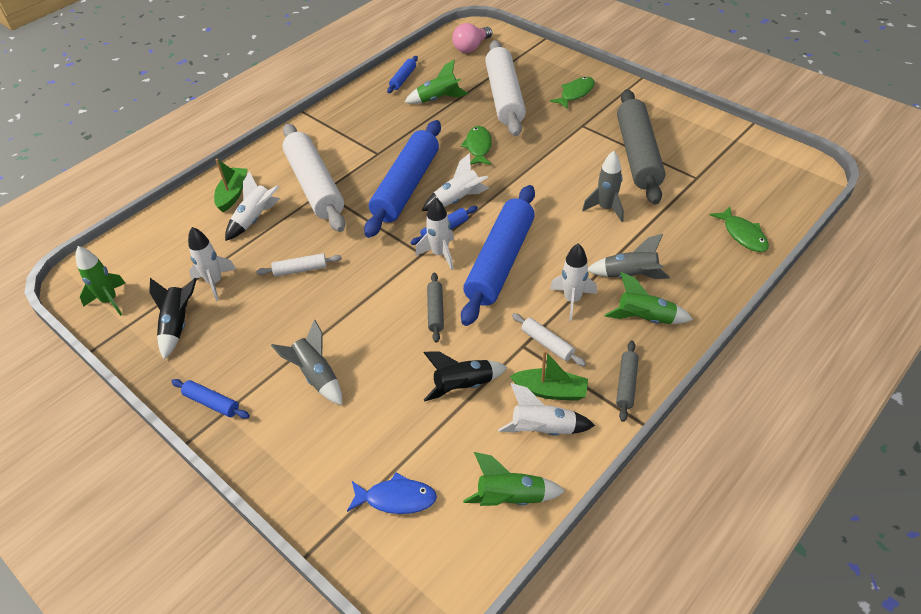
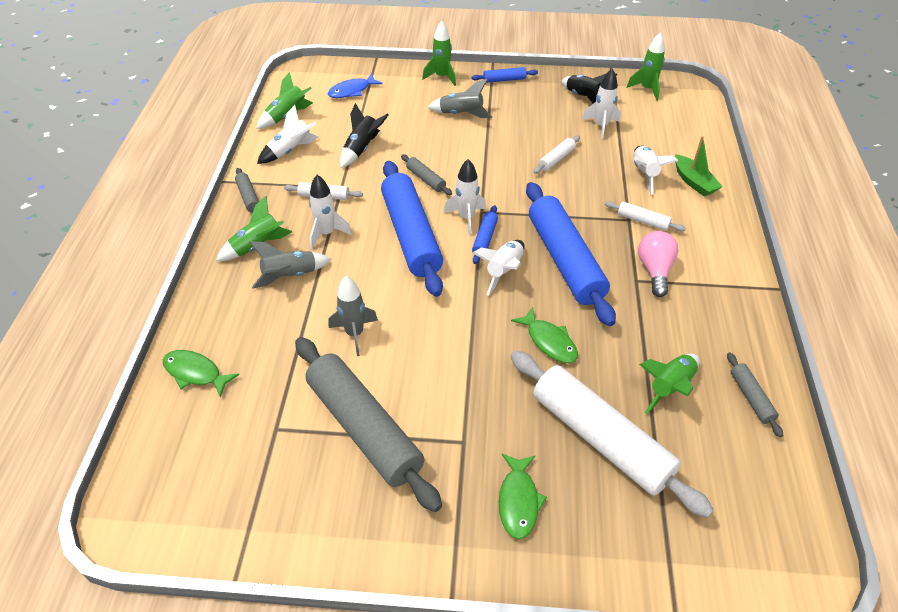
camera: 140 degrees right, 0 degrees up
white rolling pin [282,123,345,232] -> white rolling pin [605,201,686,231], size x0.43
blue rolling pin [387,56,418,93] -> grey rolling pin [727,352,783,437]
pink light bulb [452,23,492,53] -> pink light bulb moved to [638,231,678,297]
green boat [510,350,588,401] -> none
none -> green rocket [422,21,456,86]

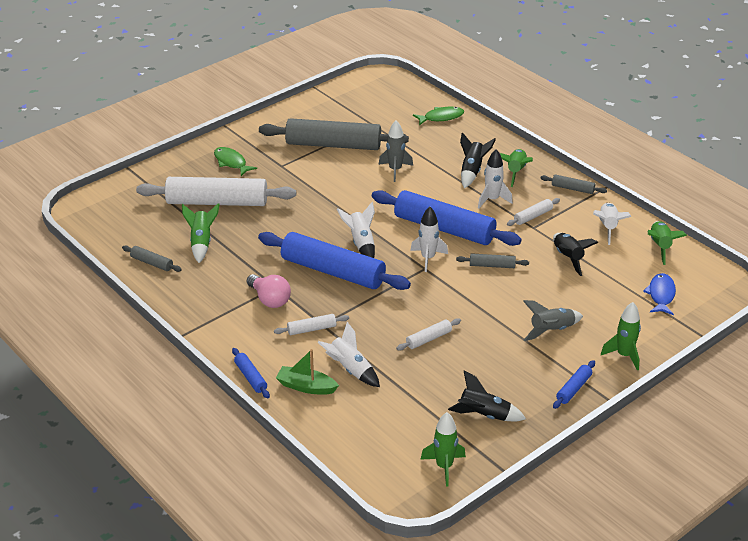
camera: 135 degrees right, 10 degrees down
grey rocket [249,241,332,289] -> black rocket [460,132,496,188]
blue rolling pin [472,205,498,264] -> blue rolling pin moved to [232,348,270,398]
green fish [511,307,578,363] -> none
white rolling pin [534,136,580,174] -> white rolling pin turned 60 degrees clockwise [396,318,461,350]
white rocket [582,69,621,140] -> none

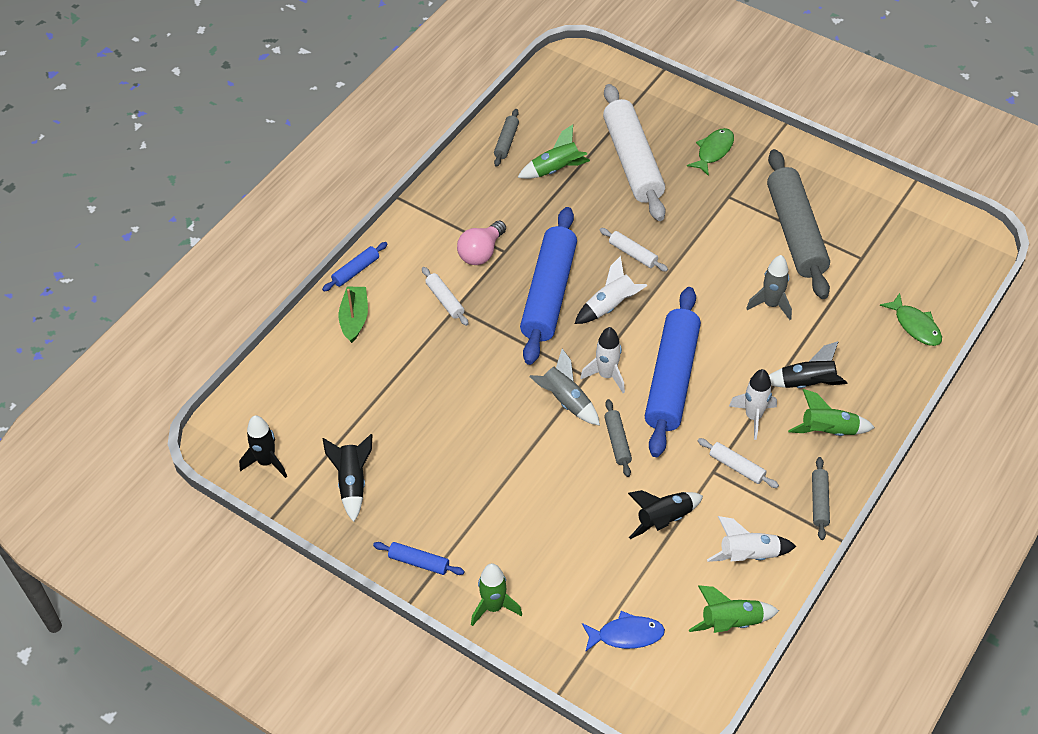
camera: 75 degrees right, 15 degrees up
white rocket [317,322,380,387] -> none
white rolling pin [396,318,461,350] -> white rolling pin moved to [600,228,668,272]
green rocket [420,412,466,487] -> black rocket [239,415,287,478]
grey rocket [523,300,583,341] -> grey rocket moved to [529,348,600,426]

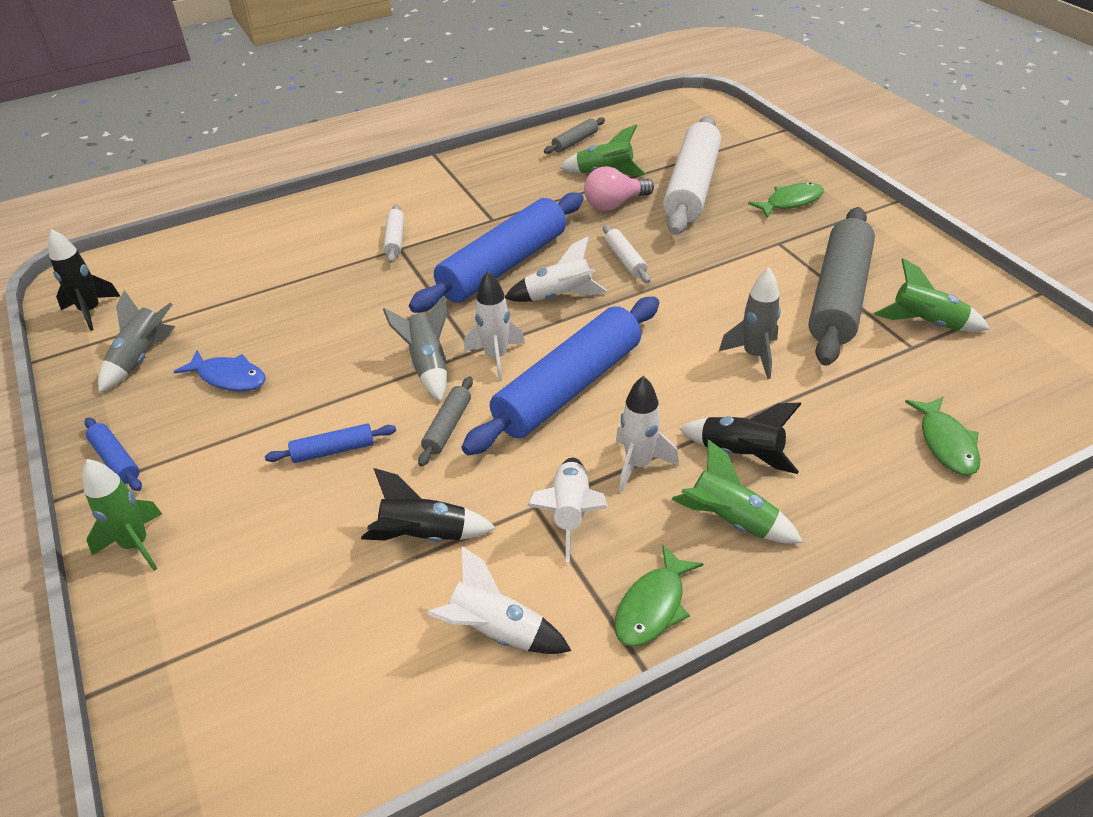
camera: 30 degrees right, 10 degrees down
blue rolling pin [322,242,387,291] -> blue rolling pin moved to [265,423,396,463]
black rocket [322,434,373,522] -> grey rocket [98,290,176,393]
green boat [339,287,368,343] -> none
pink light bulb [457,220,506,265] -> pink light bulb moved to [584,166,654,211]
blue fish [582,611,665,652] -> blue fish moved to [174,350,266,391]
green rocket [689,585,779,633] -> green rocket moved to [874,258,990,332]
white rolling pin [698,438,779,488] -> white rocket [527,458,608,562]
grey rolling pin [812,457,830,540] -> green fish [614,545,704,647]

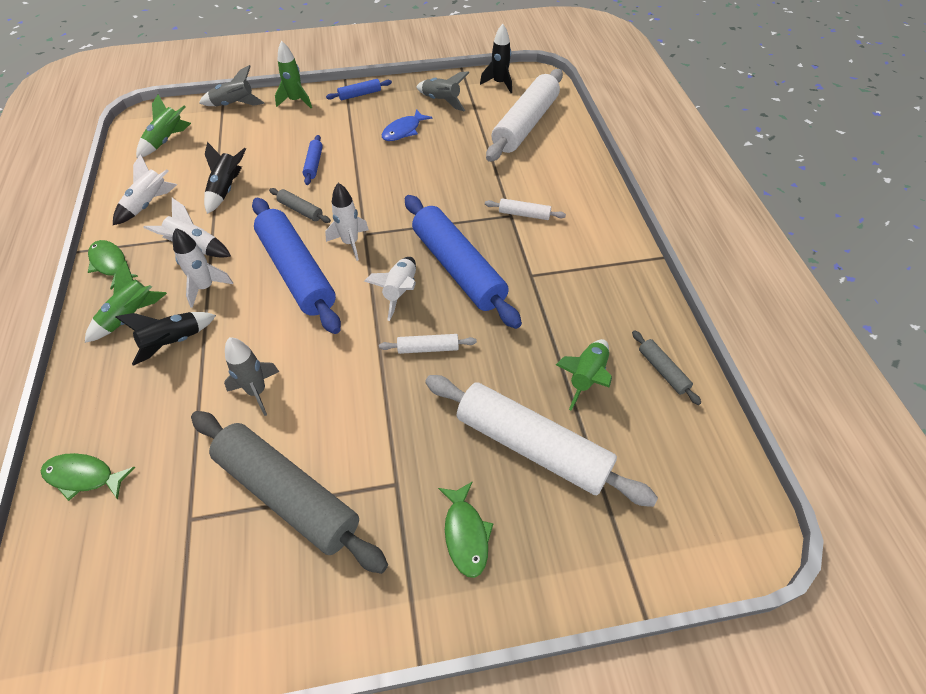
camera: 105 degrees right, 10 degrees up
grey rocket [383,295,448,401] -> grey rocket moved to [199,65,264,106]
pink light bulb [584,166,654,211] -> none
green rocket [874,258,990,332] -> green rocket moved to [136,94,191,158]
none -> white rolling pin [486,69,563,162]

